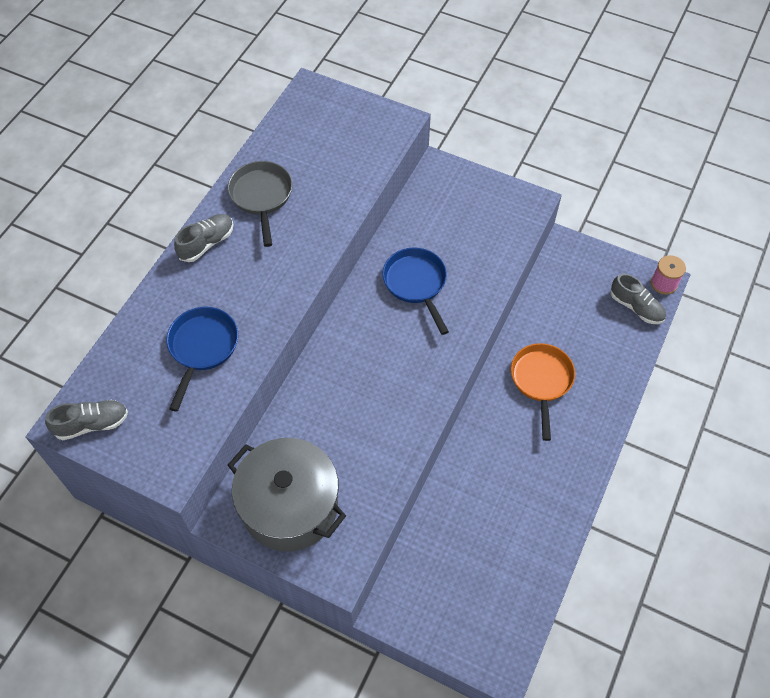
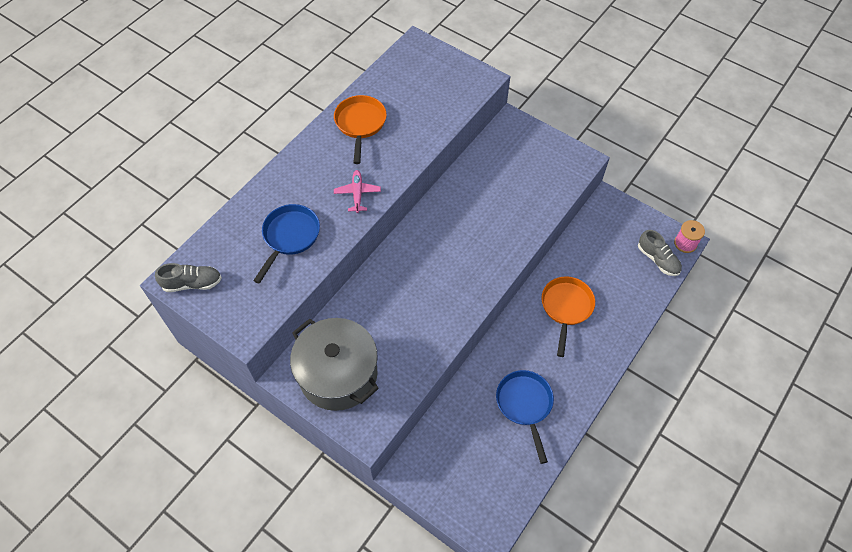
camera: 10 degrees right, 0 degrees up
grey shoe [174,214,234,262] -> none
grey pan [228,161,292,247] -> orange pan [334,95,387,164]
blue pan [382,247,449,335] -> blue pan moved to [496,370,554,464]
none -> pink plane [334,170,381,213]

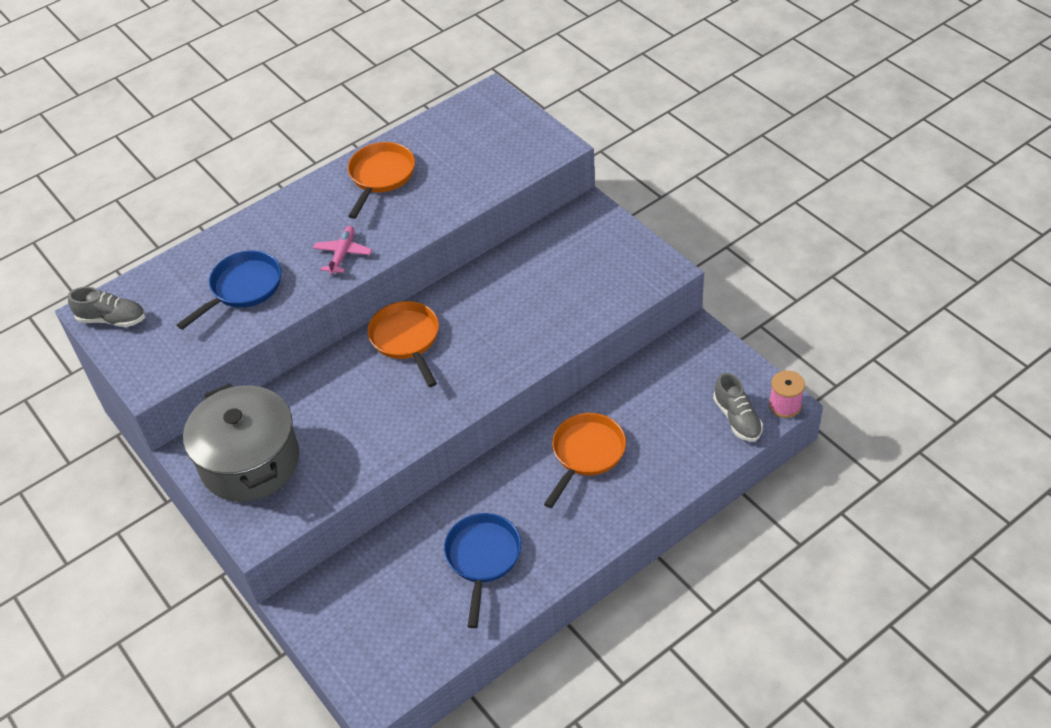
camera: 20 degrees right, 10 degrees down
none -> orange pan [368,301,439,387]

